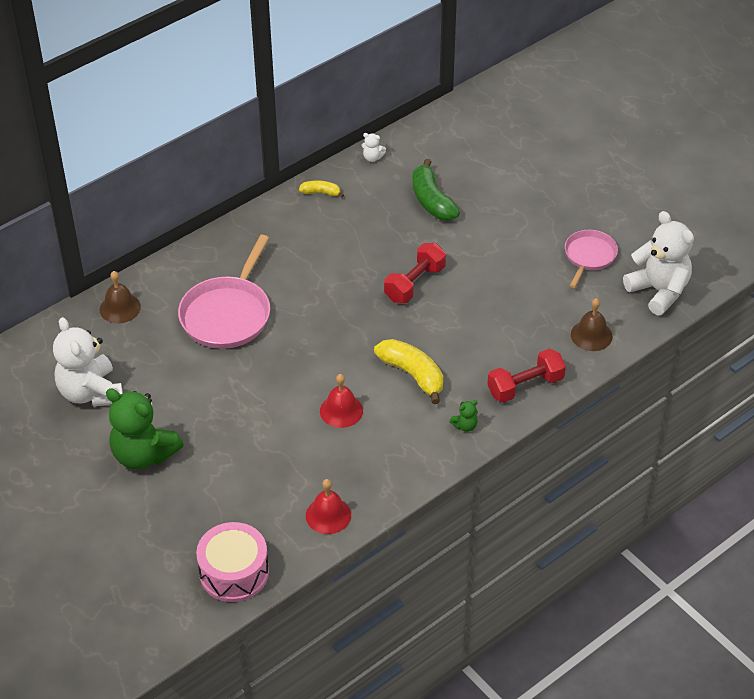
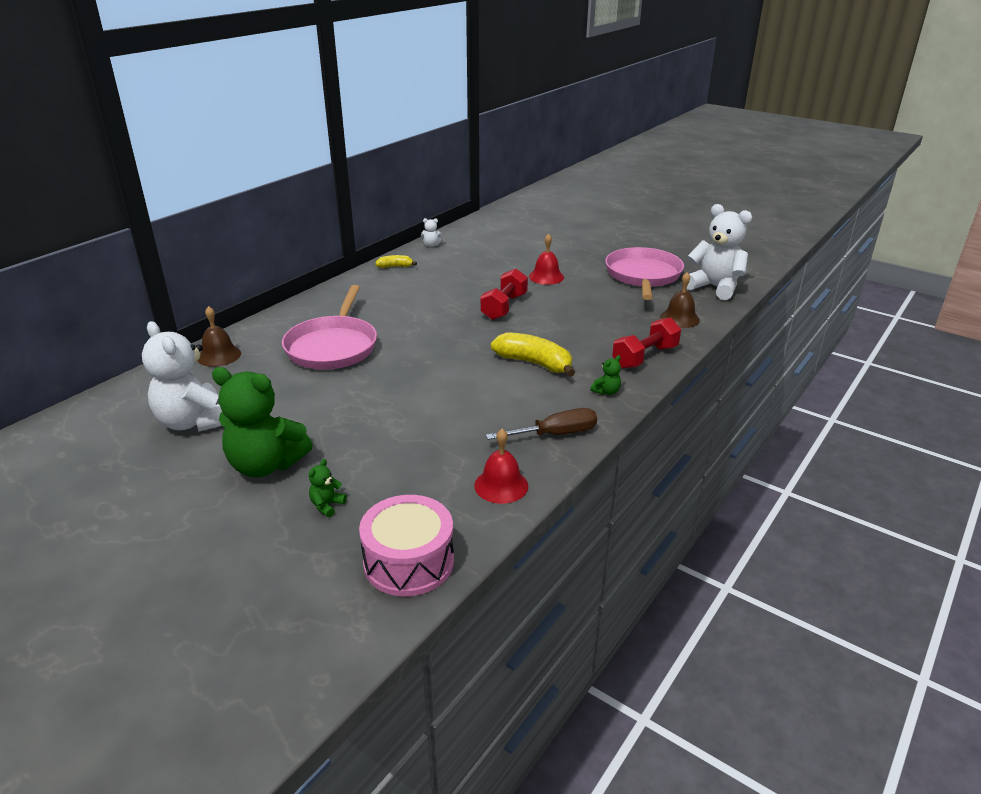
camera: 15 degrees left, 15 degrees down
red bell [320,374,363,428] -> red bell moved to [529,234,564,285]
green banana [412,159,460,220] -> none
pink pan [565,230,618,288] -> pink pan [605,247,684,300], size x1.67
none -> green teddy bear [309,459,347,517]
none -> brown screwdriver [486,408,597,440]

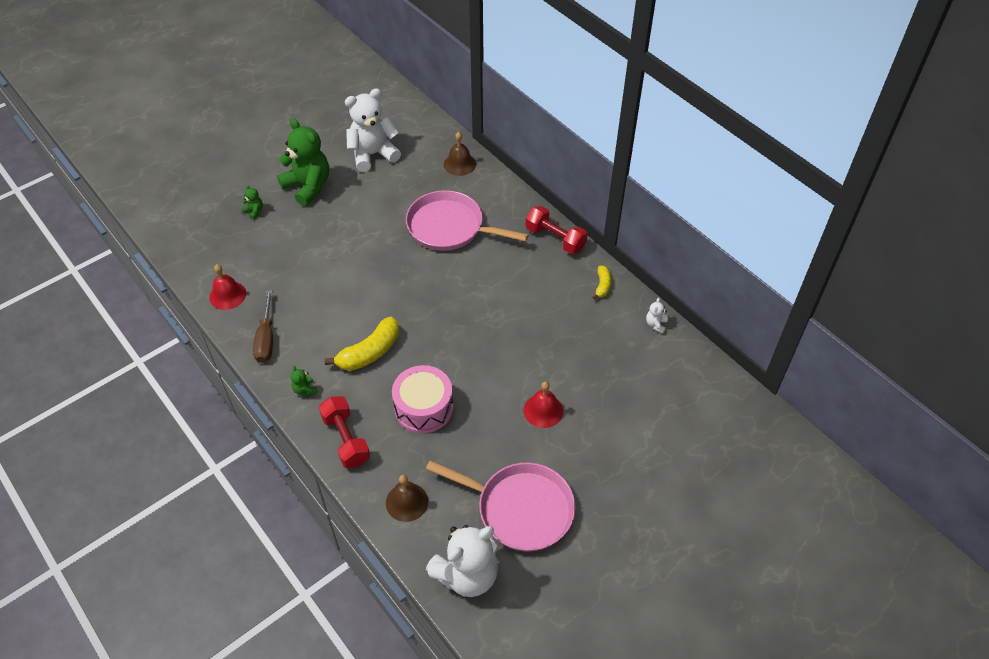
camera: 105 degrees right, 20 degrees up
green teddy bear [212,367,313,477] -> green teddy bear turned 105 degrees clockwise [277,118,329,206]
pink drum [359,495,454,596] -> pink drum moved to [392,365,453,433]
red dumbbell [480,269,528,320] -> red dumbbell moved to [526,206,587,254]

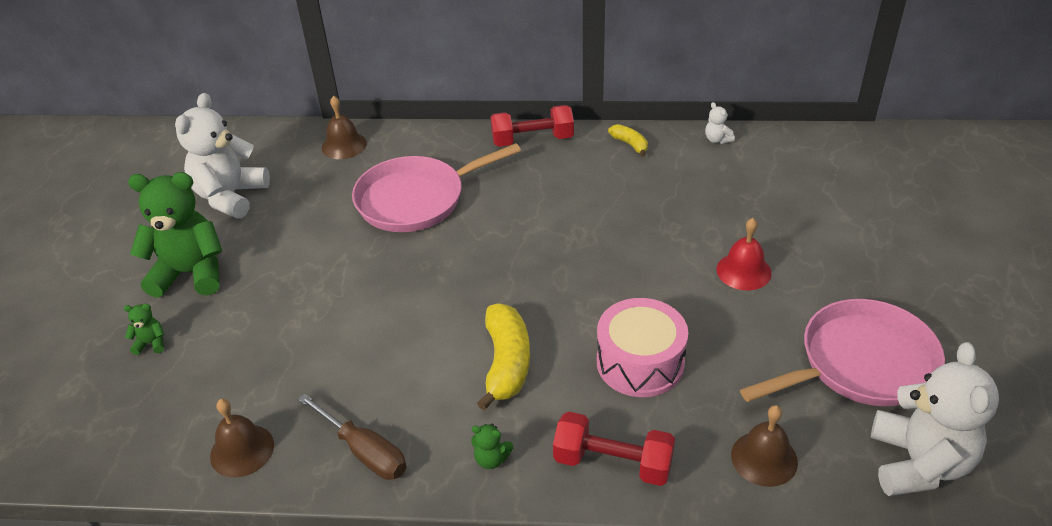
camera: 45 degrees left, 10 degrees down
red bell [209,264,246,310] -> brown bell [210,399,274,478]

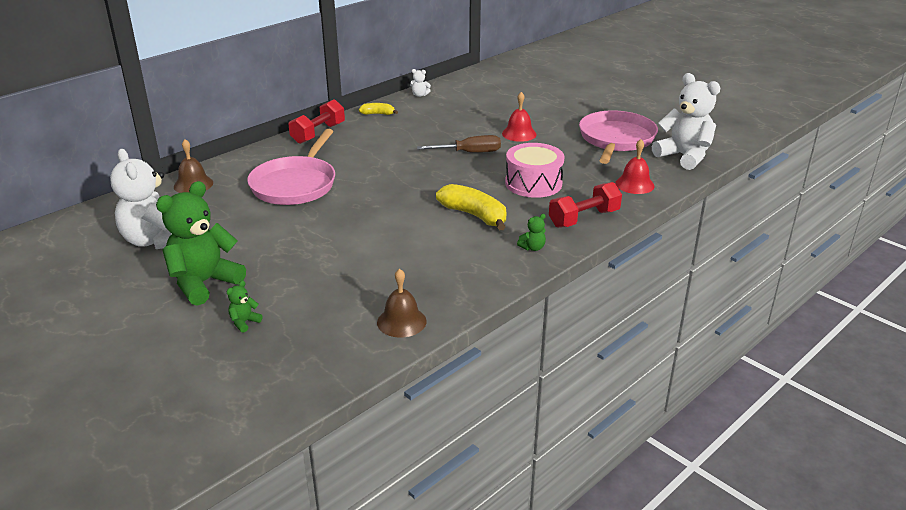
camera: 50 degrees left, 10 degrees down
brown screwdriver [298,393,407,480] -> brown screwdriver moved to [417,135,501,153]
brown bell [731,405,798,487] -> red bell [615,139,654,194]

